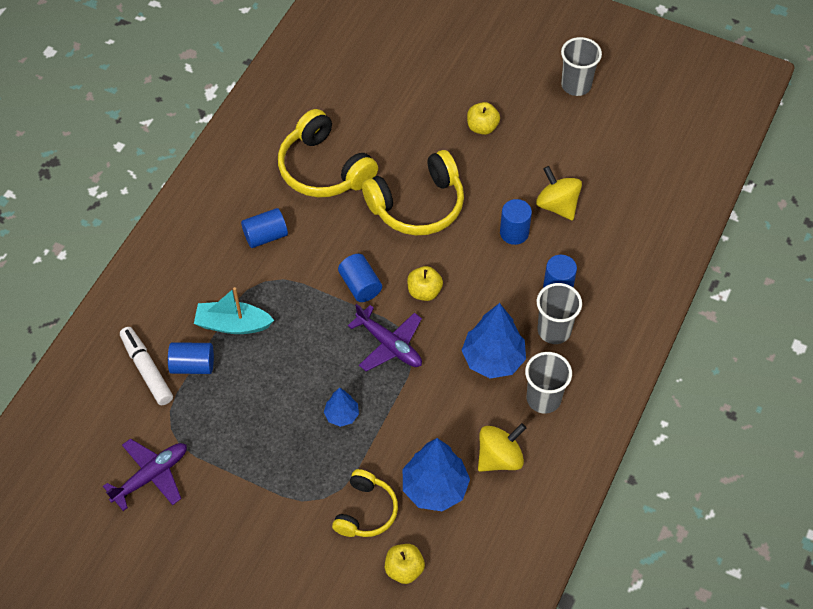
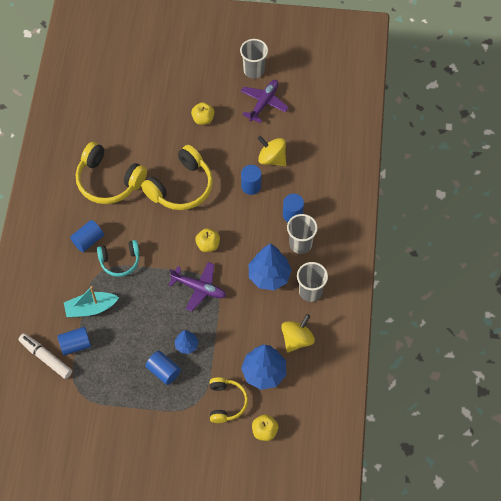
camera: 20 degrees left, 5 degrees up
purple plane [103,438,187,511] -> purple plane moved to [241,80,289,123]
blue cylinder [338,254,382,302] -> blue cylinder moved to [145,351,181,385]
none -> turquoise headphones [97,240,140,277]

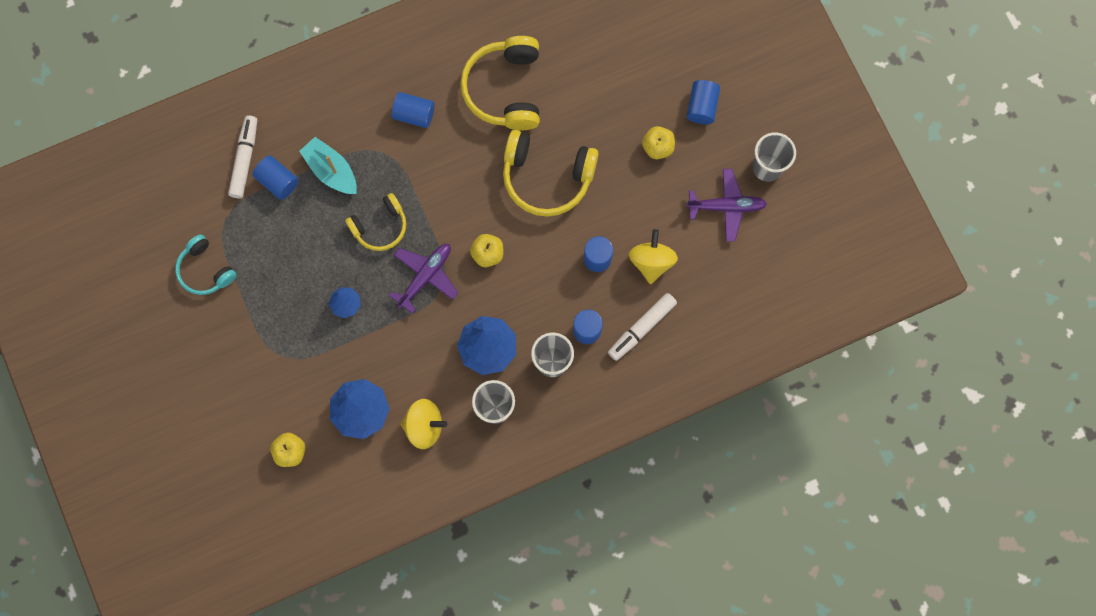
camera: 60 degrees right, 15 degrees up
turquoise headphones [97,240,140,277] -> turquoise headphones moved to [175,234,237,295]
blue cylinder [145,351,181,385] -> blue cylinder moved to [687,80,720,124]
purple plane [168,262,226,312] -> purple plane turned 135 degrees counterclockwise [389,244,458,314]
yellow headphones [210,377,248,423] -> yellow headphones moved to [345,193,406,251]
none -> white marker [608,293,677,361]

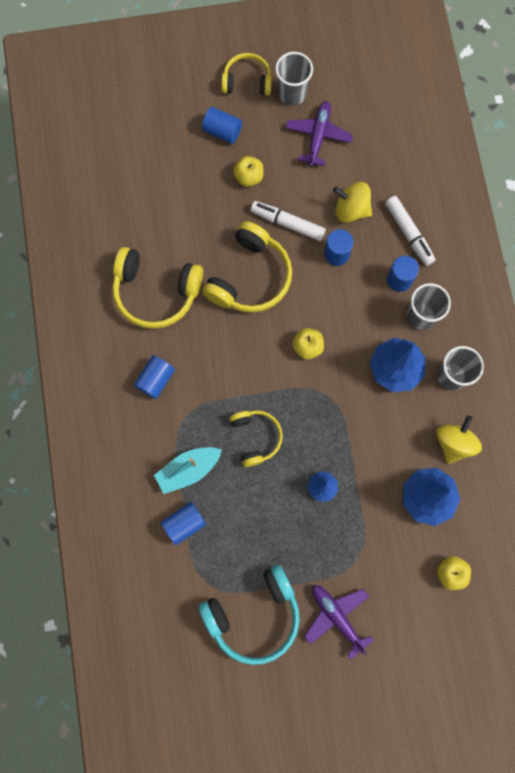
camera: 75 degrees left, 0 degrees up
turquoise headphones [175,234,237,295] -> turquoise headphones [199,565,300,665], size x1.64
white marker [228,115,257,198] -> white marker moved to [251,201,326,241]
purple plane [389,244,458,314] -> purple plane moved to [304,585,374,660]
none -> yellow headphones [221,53,272,96]

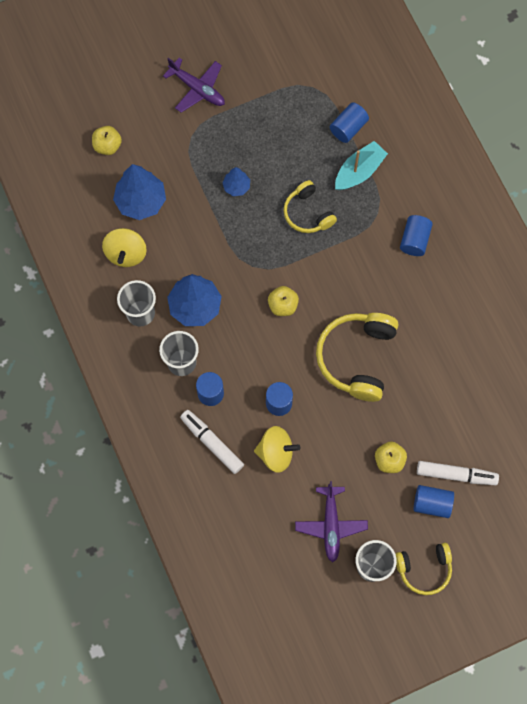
camera: 165 degrees right, 5 degrees down
yellow headphones [112,247,203,329] -> none
turquoise headphones [199,565,300,665] -> none
white marker [251,201,326,241] -> white marker moved to [417,461,499,485]

